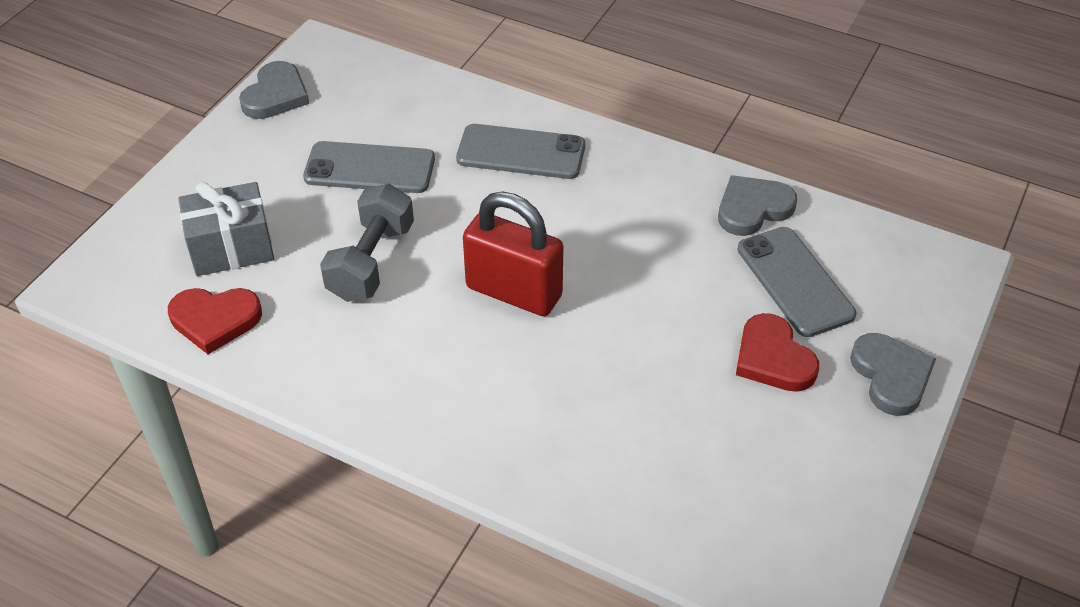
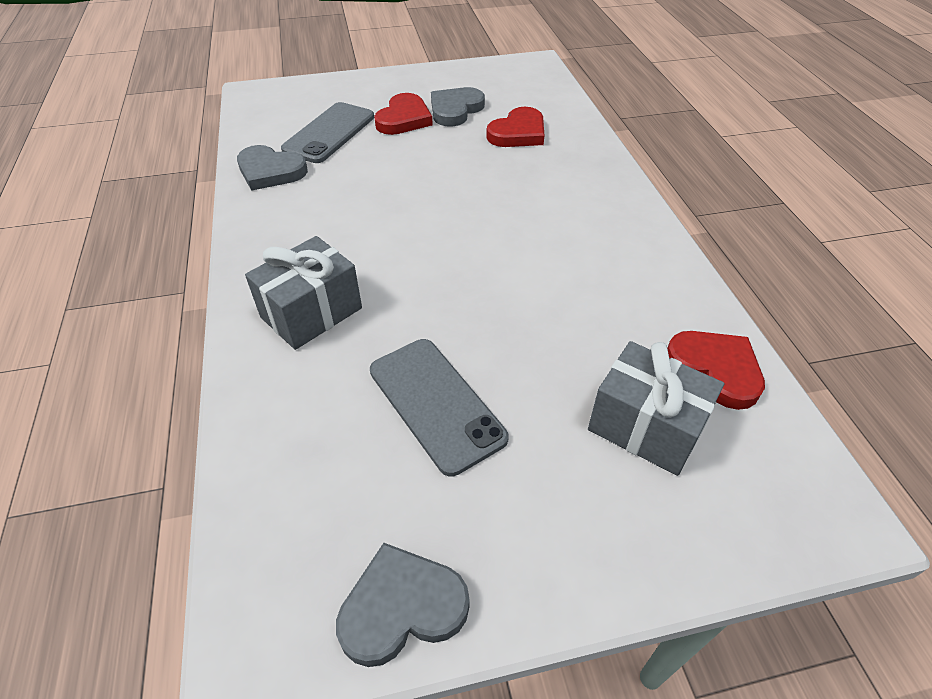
camera: 130 degrees left, 0 degrees up
grey dumbbell [320,184,414,302] -> none
grey phone [456,124,585,179] -> grey gift [245,236,362,350]
red padlock [463,192,564,316] -> none
grey heart [850,333,936,416] -> grey heart moved to [431,87,485,127]
none -> red heart [486,107,544,147]

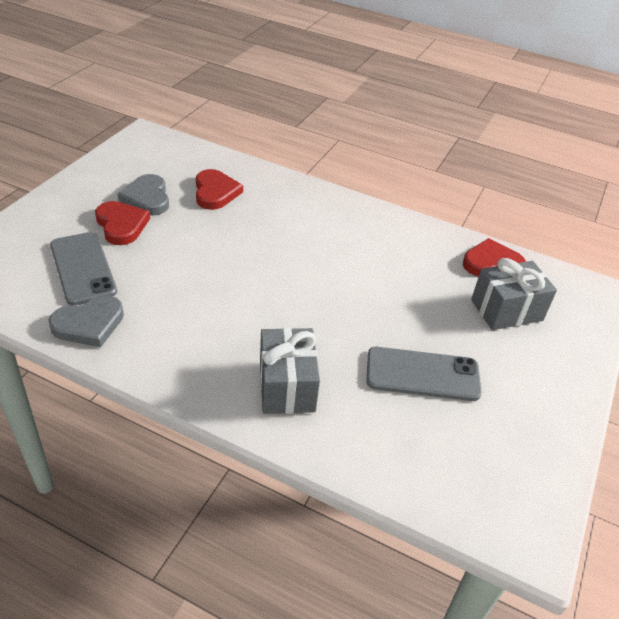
camera: 55 degrees left, 5 degrees down
grey heart [336,543,470,667] -> none

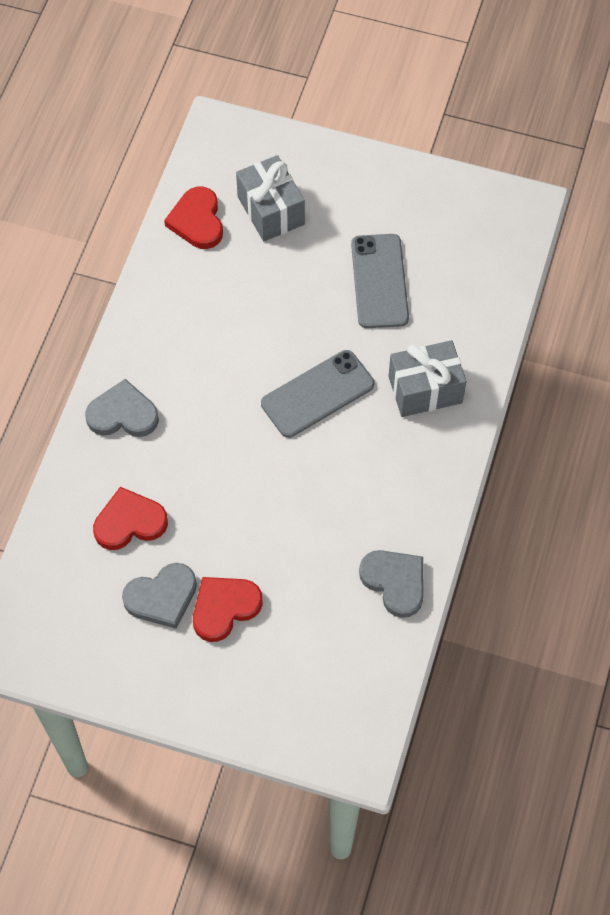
camera: 95 degrees left, 20 degrees up
grey phone [50,232,117,306] -> grey phone moved to [261,350,374,438]
none -> grey heart [85,379,159,437]

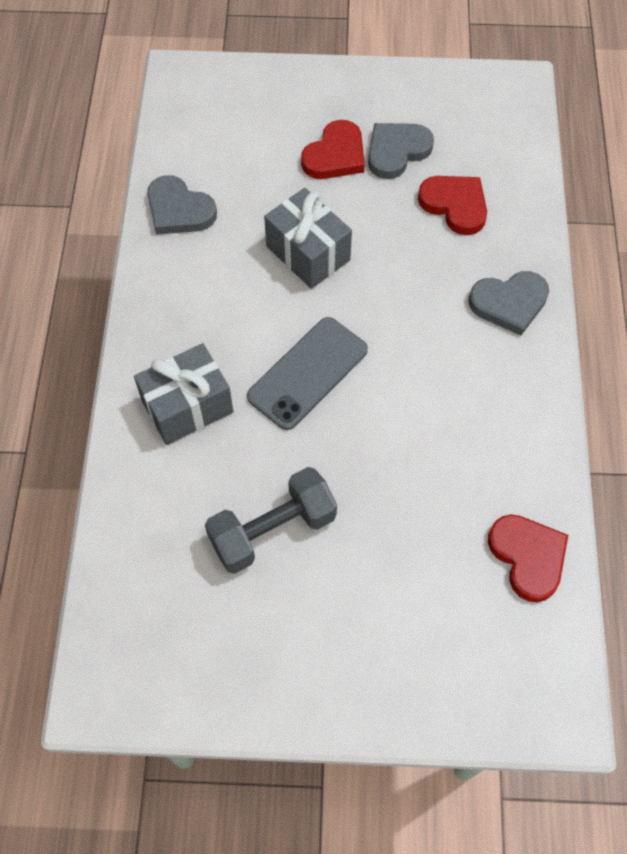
camera: 165 degrees right, 0 degrees up
red heart [93,487,168,550] -> red heart turned 105 degrees counterclockwise [418,176,487,235]
grey gift [236,155,305,241] -> grey gift moved to [264,188,352,289]
grey phone [351,234,409,328] -> grey dumbbell [205,467,337,574]

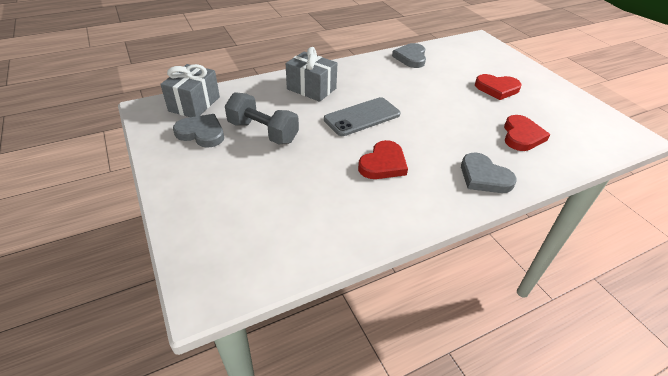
camera: 60 degrees right, 20 degrees down
grey phone [247,317,368,430] -> grey phone turned 45 degrees counterclockwise [324,97,401,136]
grey gift [264,188,352,289] -> grey gift moved to [160,64,220,117]
grey heart [368,123,434,179] -> grey heart moved to [173,114,224,148]
red heart [488,514,568,602] -> red heart moved to [358,140,408,179]

